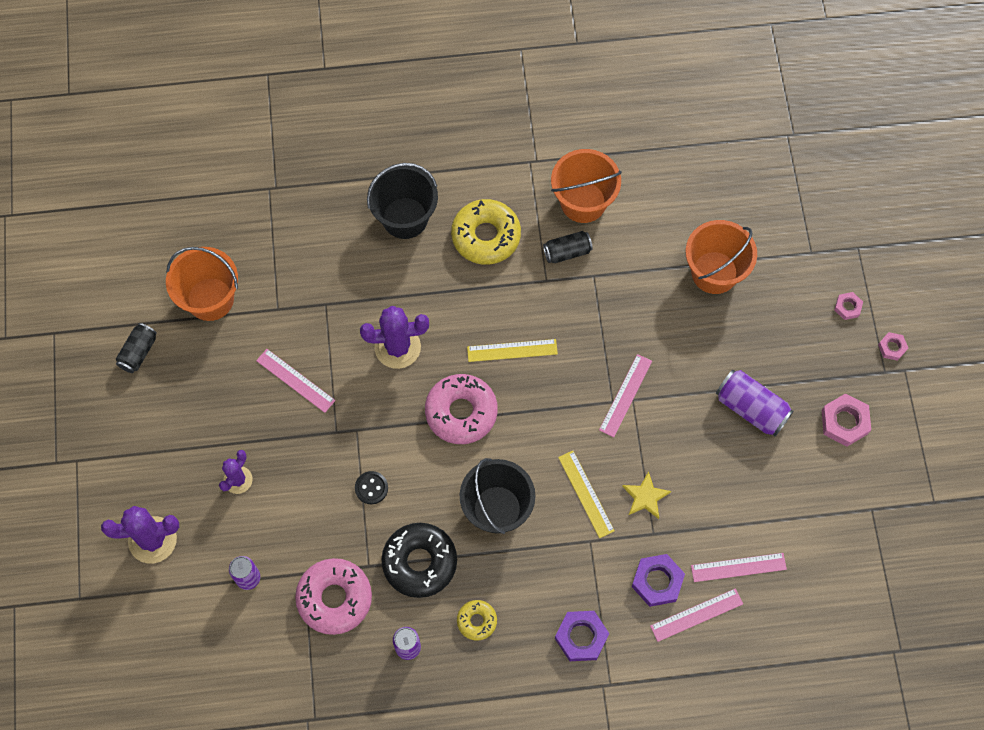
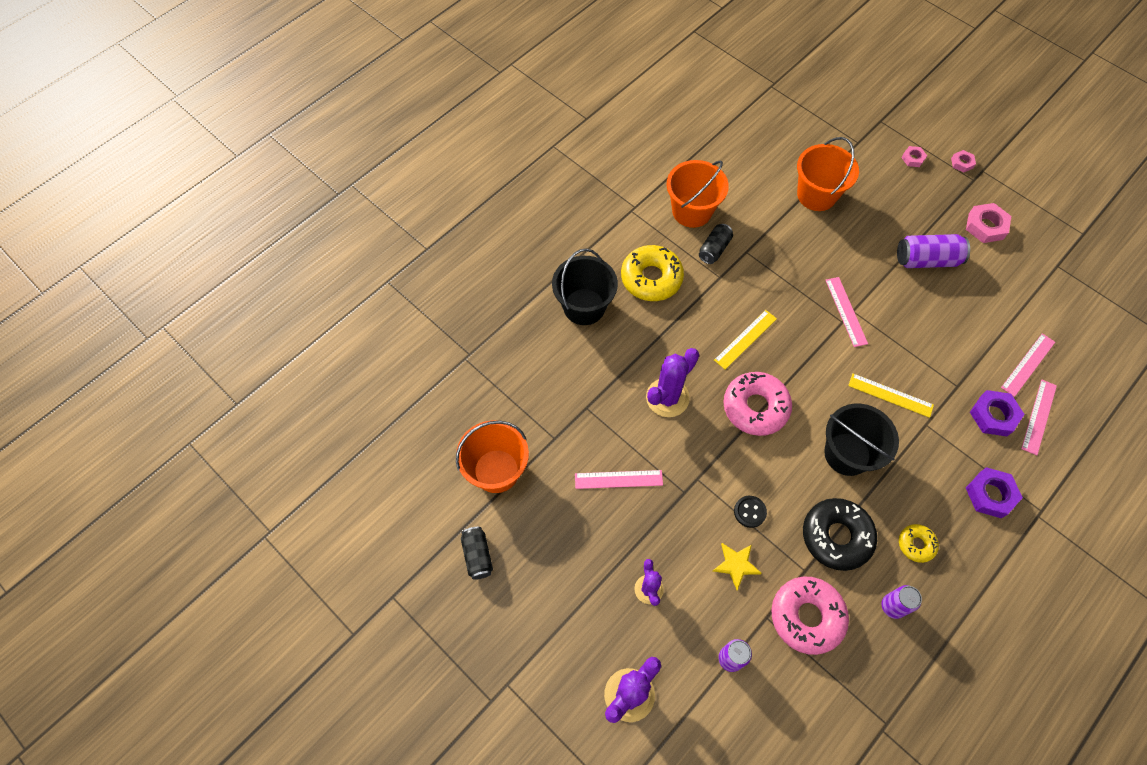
camera: 40 degrees left, 5 degrees down
yellow star [622,471,671,519] -> yellow star moved to [713,543,762,590]

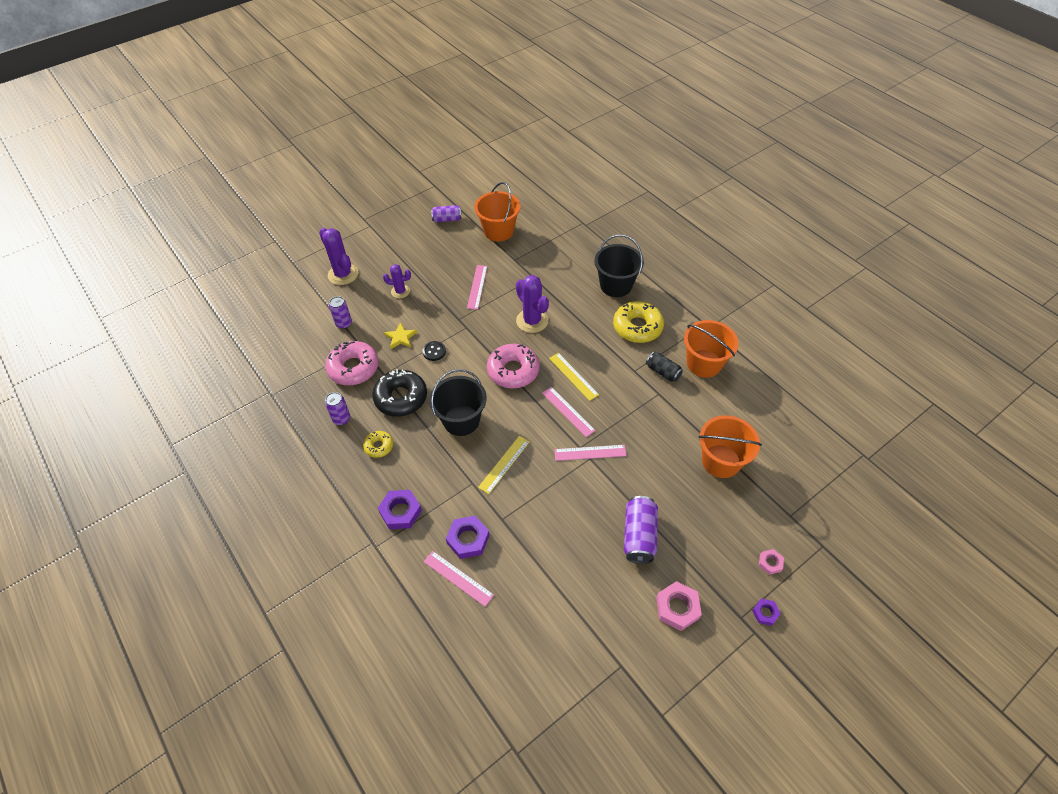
camera: 100 degrees right, 10 degrees down
black can [461,527,493,580] -> purple can [431,205,462,222]
pink nut [951,150,976,172] -> purple nut [752,599,781,626]
pink ruler [1001,333,1055,397] -> pink ruler moved to [542,387,596,437]

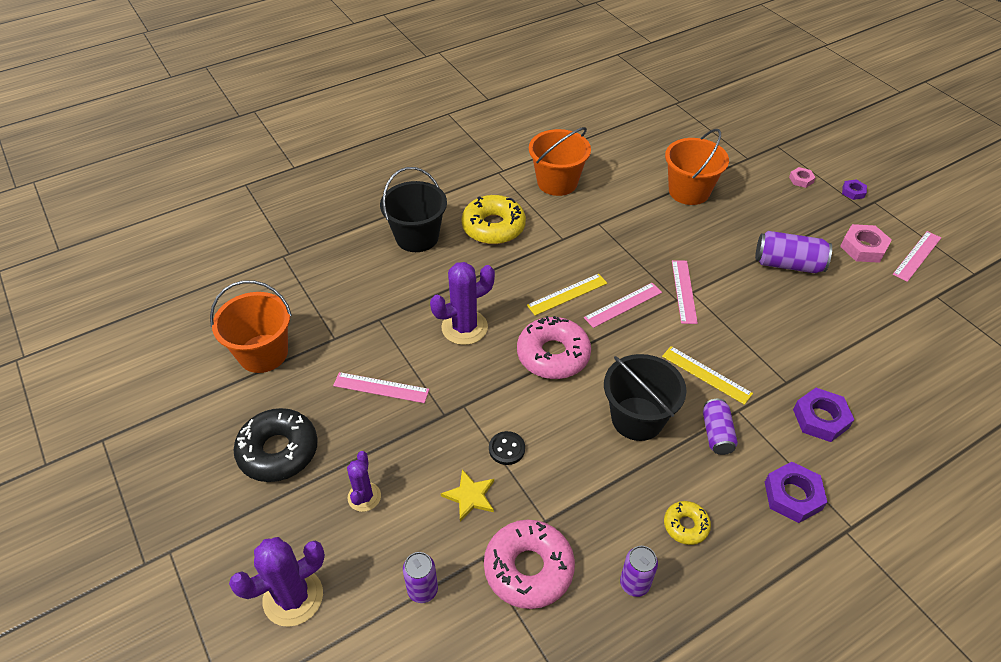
camera: 85 degrees left, 5 degrees down
black donut [372,369,427,417] -> black donut moved to [233,408,318,482]
pink ruler [424,551,494,606] -> pink ruler moved to [893,231,941,282]
purple can [431,205,462,222] -> purple can moved to [703,399,738,455]
black can [646,352,683,382] -> none

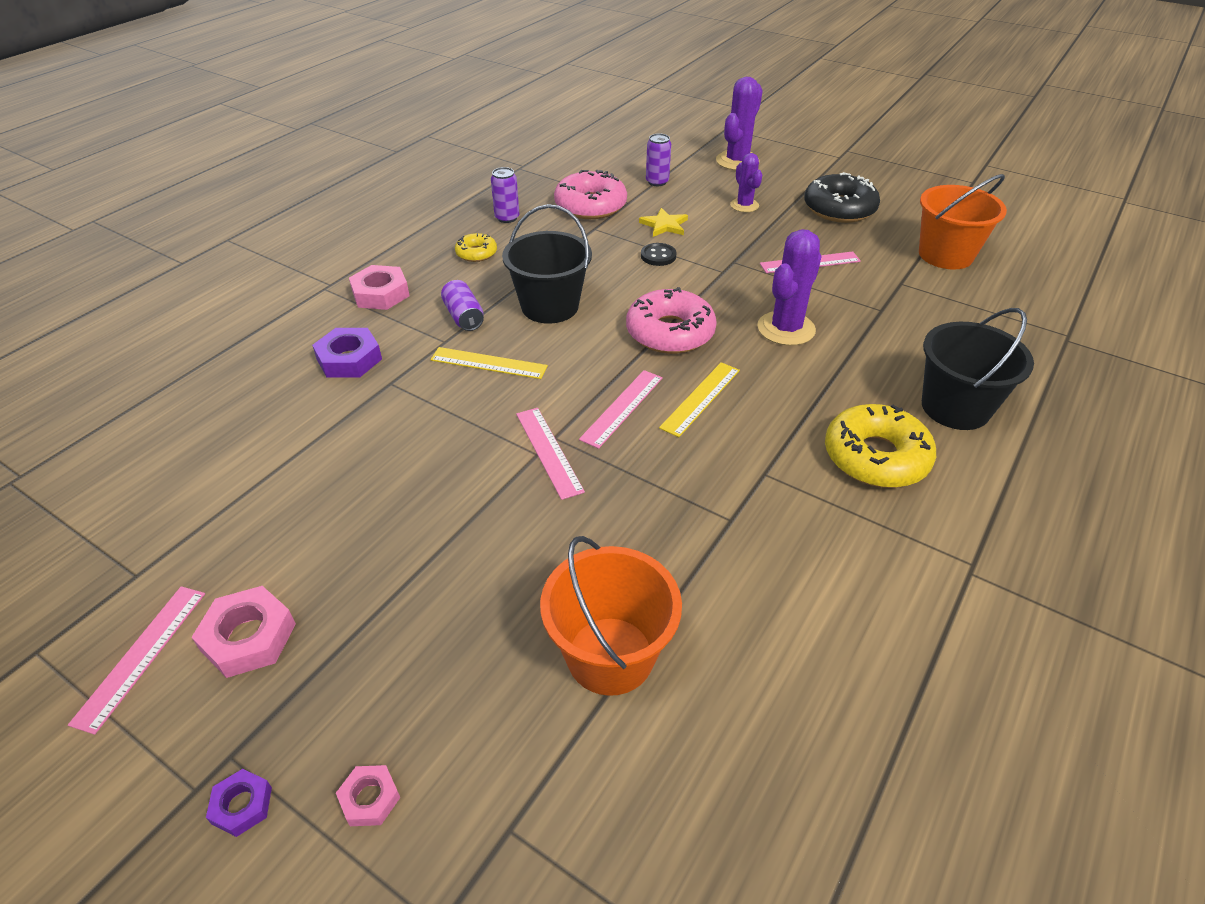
camera: 155 degrees right, 5 degrees down
orange bucket [529,127,591,196] -> none
purple can [755,231,832,273] -> none
purple nut [765,462,827,523] -> pink nut [349,265,409,310]

